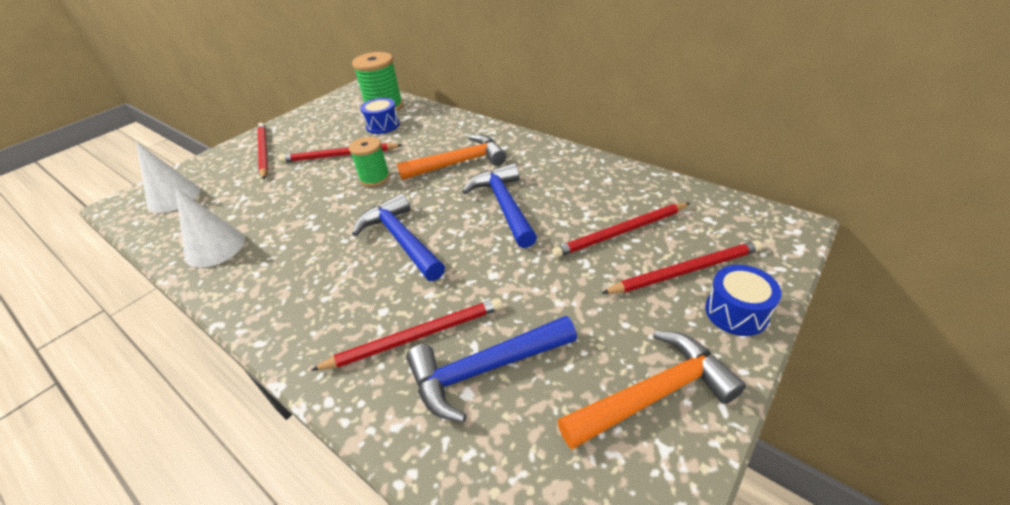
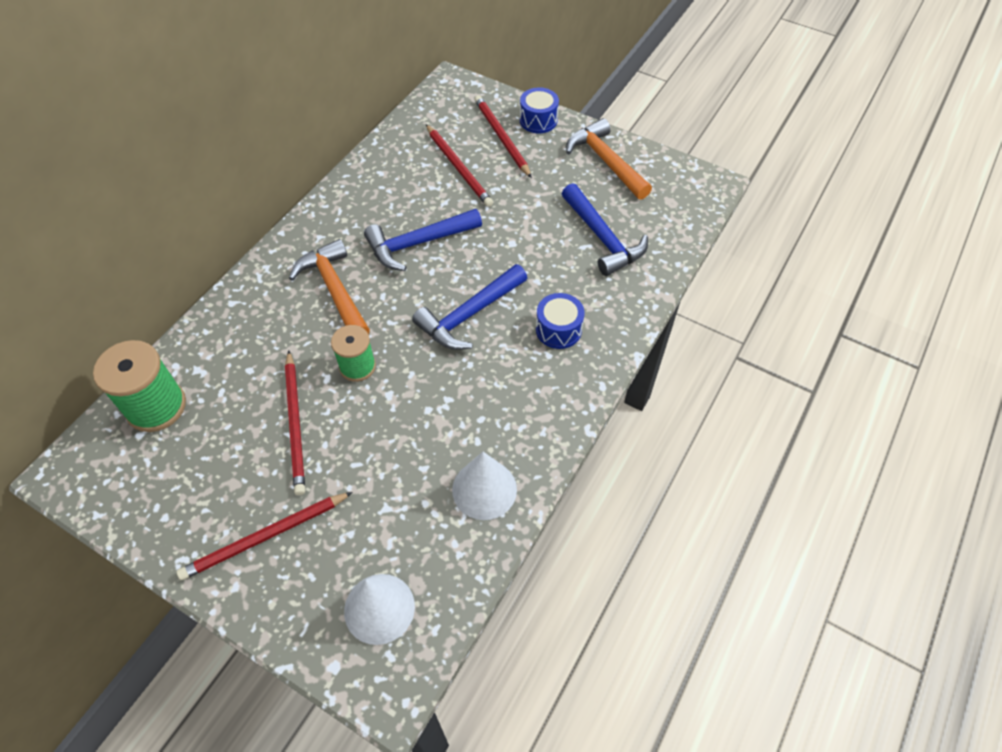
camera: 100 degrees left, 15 degrees up
red pencil [311,298,503,370] -> none
blue drum [360,98,400,134] -> blue drum moved to [536,293,585,349]

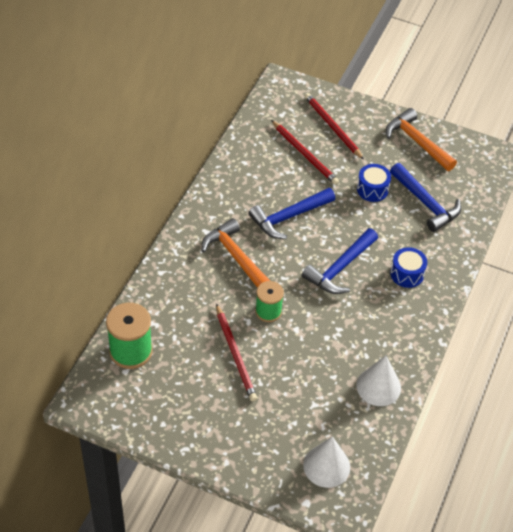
camera: 10 degrees left, 5 degrees down
red pencil [177,492,353,580] -> none
blue drum [520,87,559,133] -> blue drum moved to [357,164,391,202]

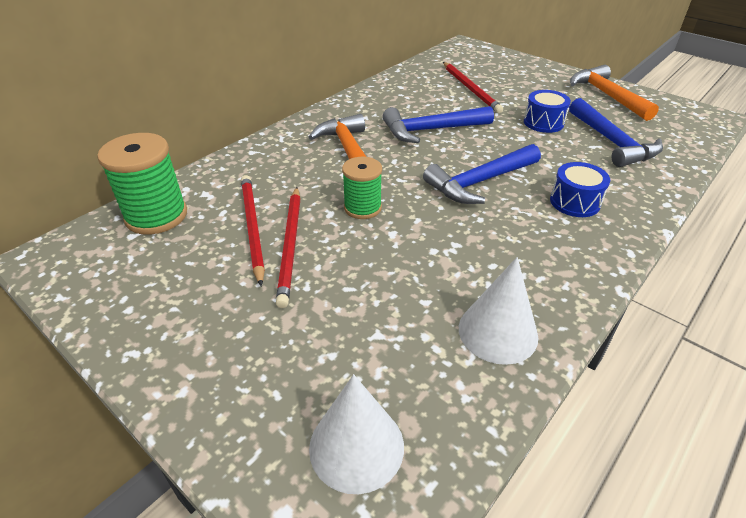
camera: 20 degrees right, 10 degrees down
red pencil [305,93,364,160] -> red pencil moved to [241,175,265,286]

